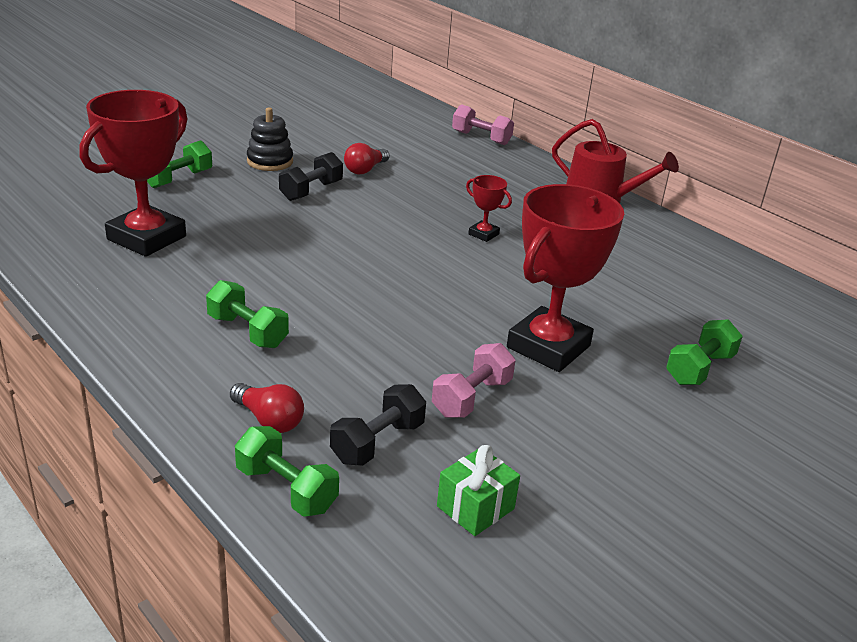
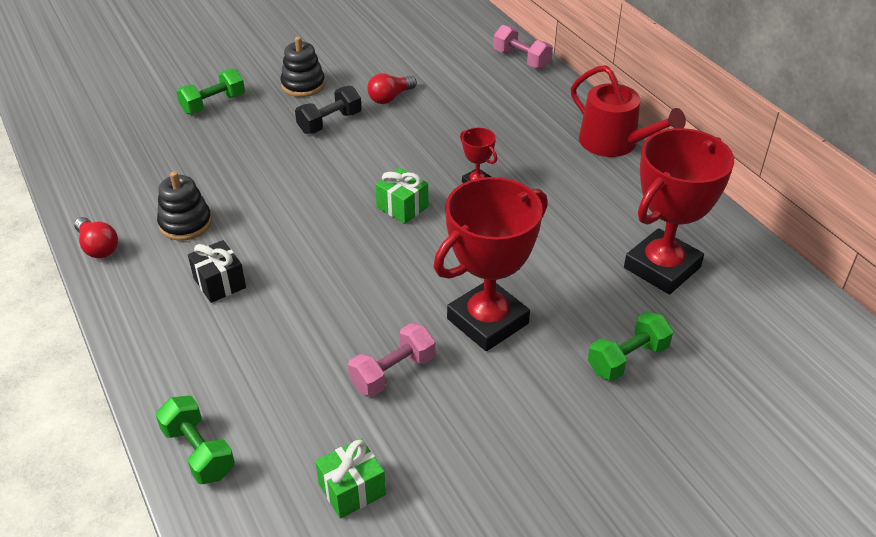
camera: 15 degrees right, 10 degrees up
red trophy [79,90,188,257] -> red trophy moved to [624,128,734,294]
green dumbbell [206,280,289,348] -> black gift [188,240,246,303]
red light bulb [230,383,304,433] -> red light bulb moved to [74,217,118,258]
black dumbbell [330,384,426,466] -> none
none -> black stacking toy [157,172,212,241]
none -> green gift [375,168,428,224]

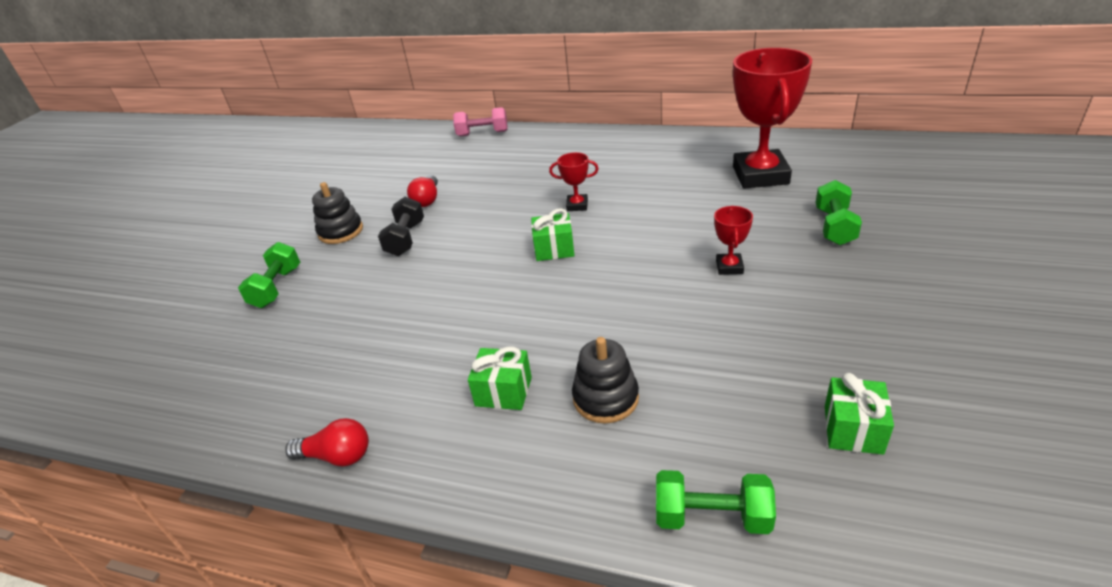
camera: 40 degrees left, 5 degrees down
black stacking toy [157,172,212,241] -> black stacking toy moved to [572,337,639,424]
black gift [188,240,246,303] -> green gift [468,347,532,410]
pink dumbbell [348,323,435,396] -> none
red trophy [434,177,547,351] -> red trophy [714,206,753,275], size x0.44
red watering can [571,65,686,157] -> none

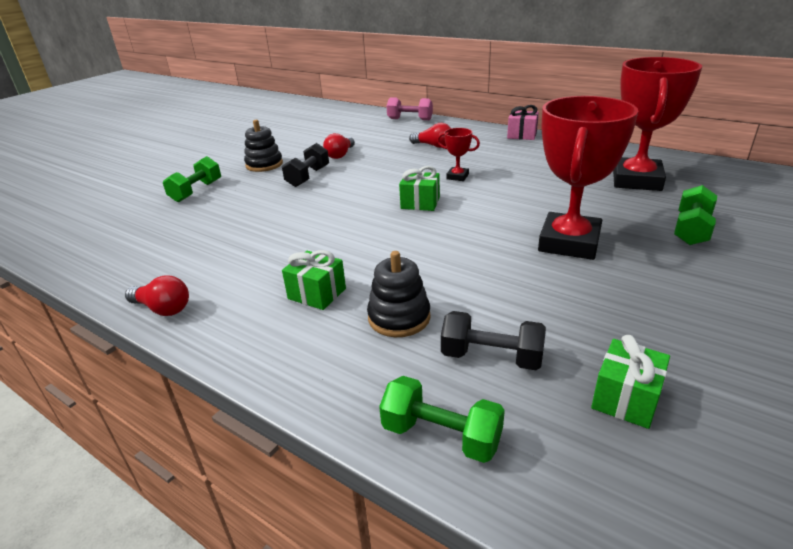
camera: 15 degrees right, 5 degrees down
red trophy [714,206,753,275] -> red trophy [538,96,638,260], size x2.28
none -> red light bulb [409,123,451,148]
none -> black dumbbell [441,311,546,370]
none -> pink gift [507,105,539,140]

